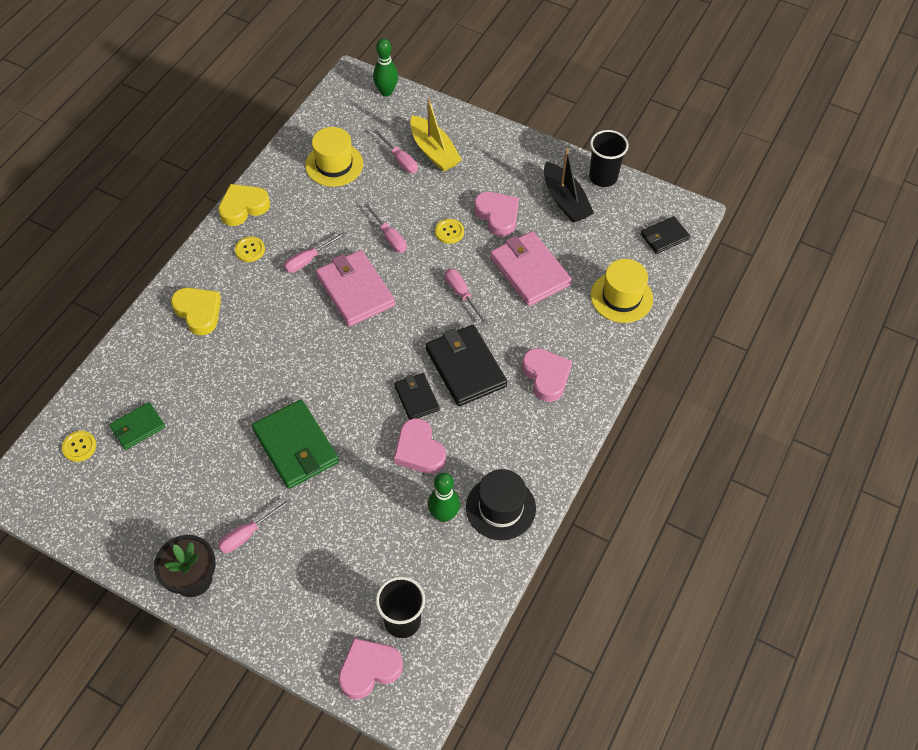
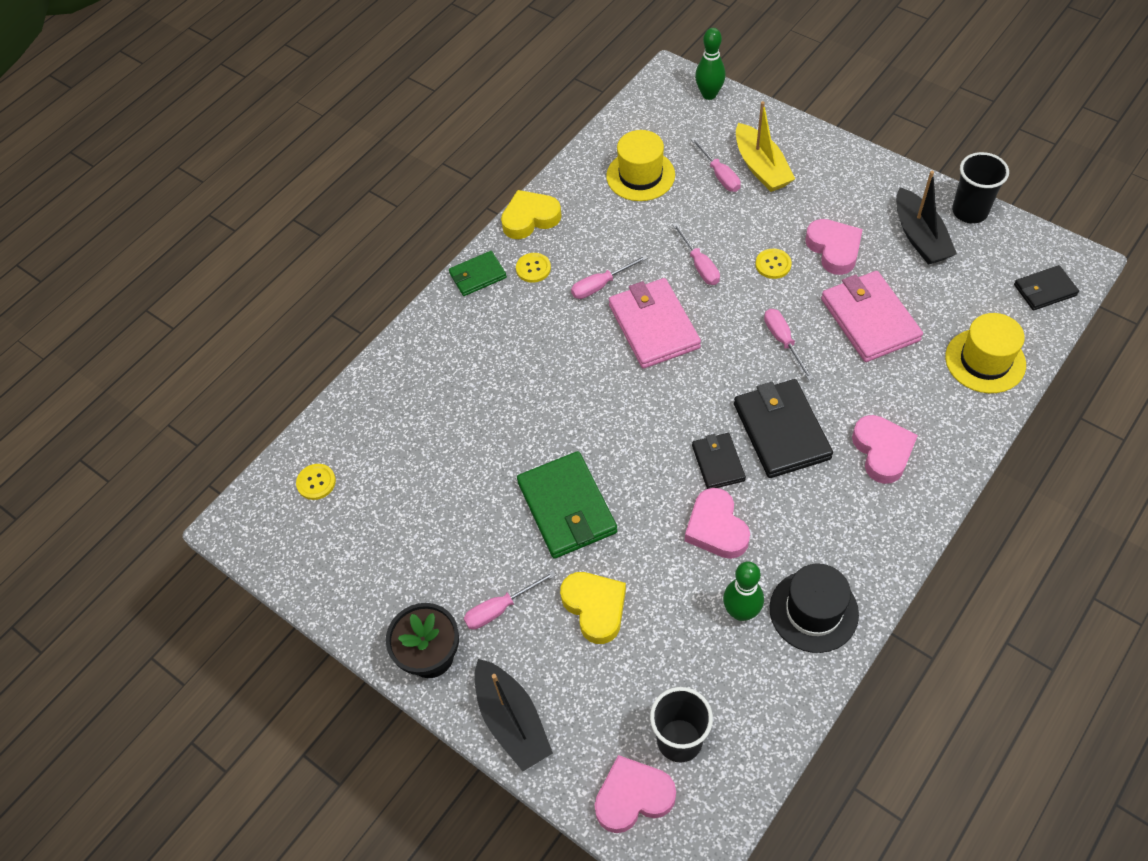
camera: 15 degrees right, 0 degrees up
green wallet [109,402,165,450] -> green wallet moved to [449,251,507,296]
yellow heart [171,288,221,335] -> yellow heart moved to [560,572,626,644]
none -> black boat [475,659,553,771]

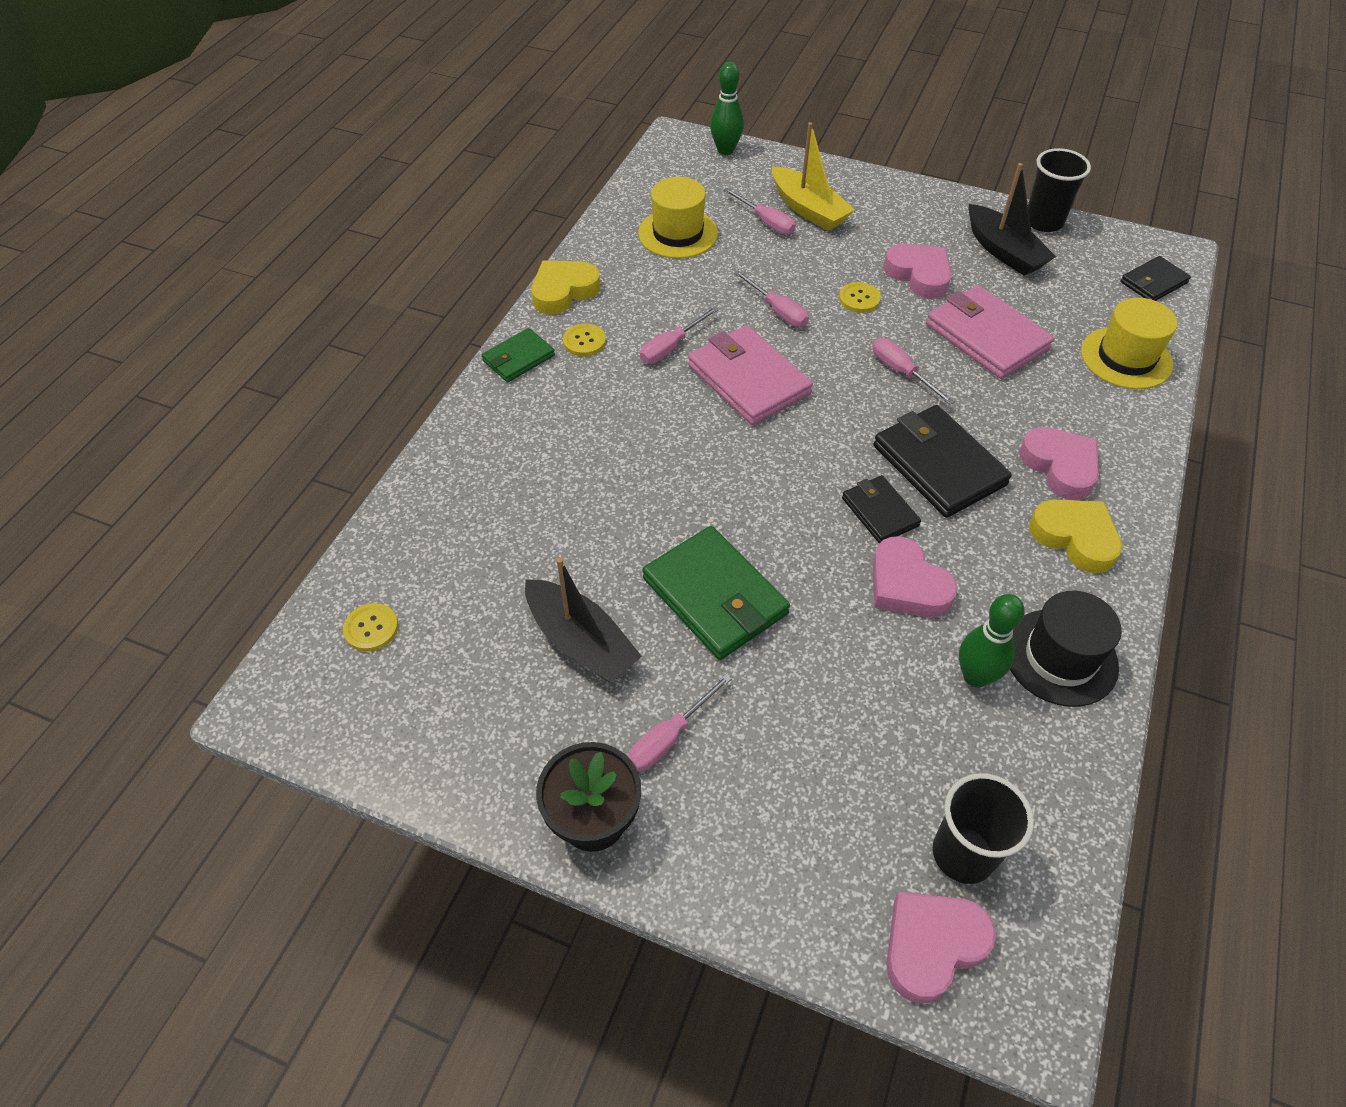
camera: 20 degrees left, 5 degrees down
black boat [475,659,553,771] -> black boat moved to [525,558,642,683]
yellow heart [560,572,626,644] -> yellow heart moved to [1029,499,1122,573]

